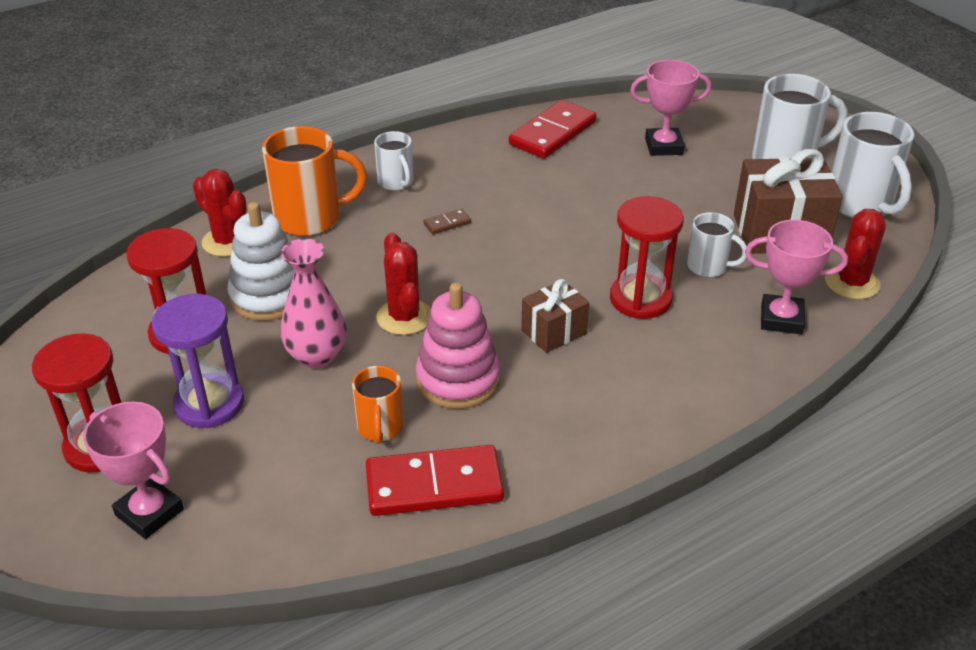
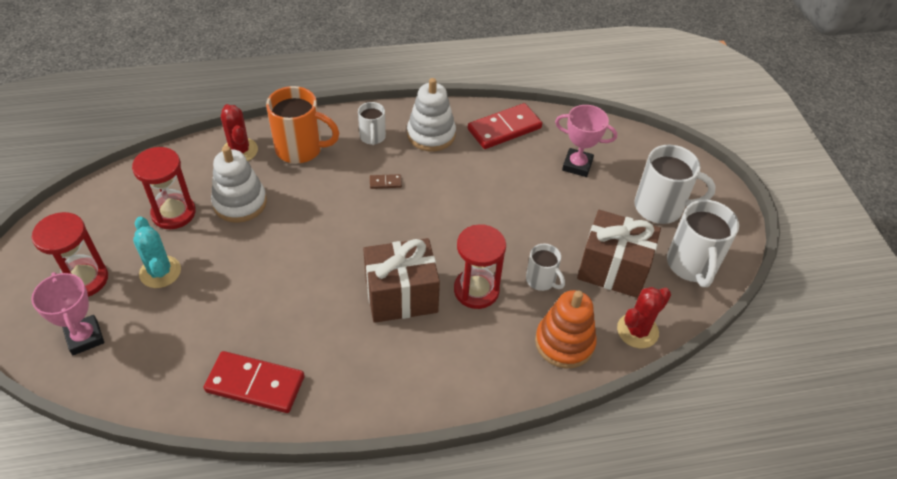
camera: 20 degrees right, 10 degrees up
purple hourglass [152,294,244,428] -> turquoise cactus [133,217,181,288]
pink vase [281,239,347,369] -> none
orange mug [352,366,404,443] -> none
red cactus [376,232,431,335] -> none
pink stacking toy [416,282,500,409] -> none
brown gift [521,279,589,353] -> brown gift [363,238,440,323], size x1.76
pink trophy [745,220,848,334] -> orange stacking toy [535,290,597,368]
none -> white stacking toy [407,78,456,151]

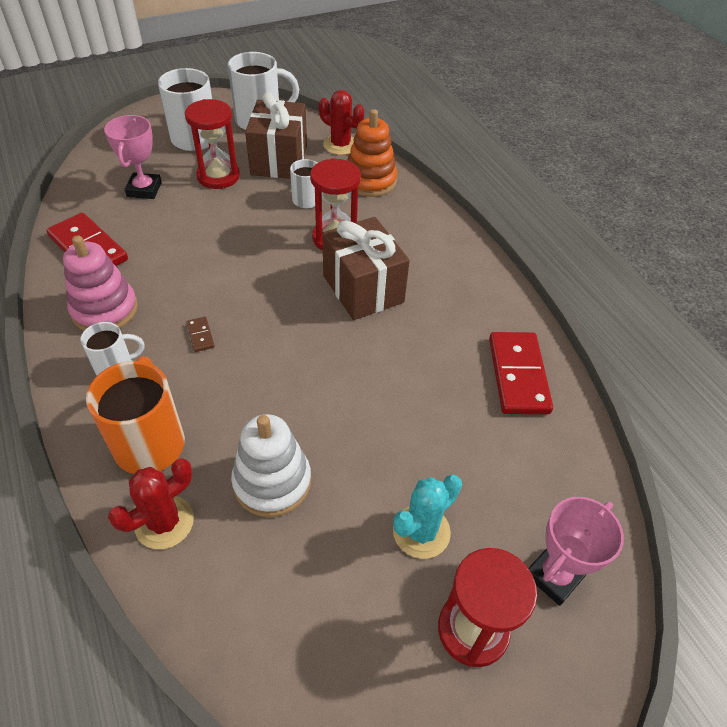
camera: 105 degrees left, 0 degrees up
red hourglass [132,147,196,229] -> red hourglass moved to [185,99,240,189]
white stacking toy [407,78,456,151] -> pink stacking toy [63,235,138,331]

